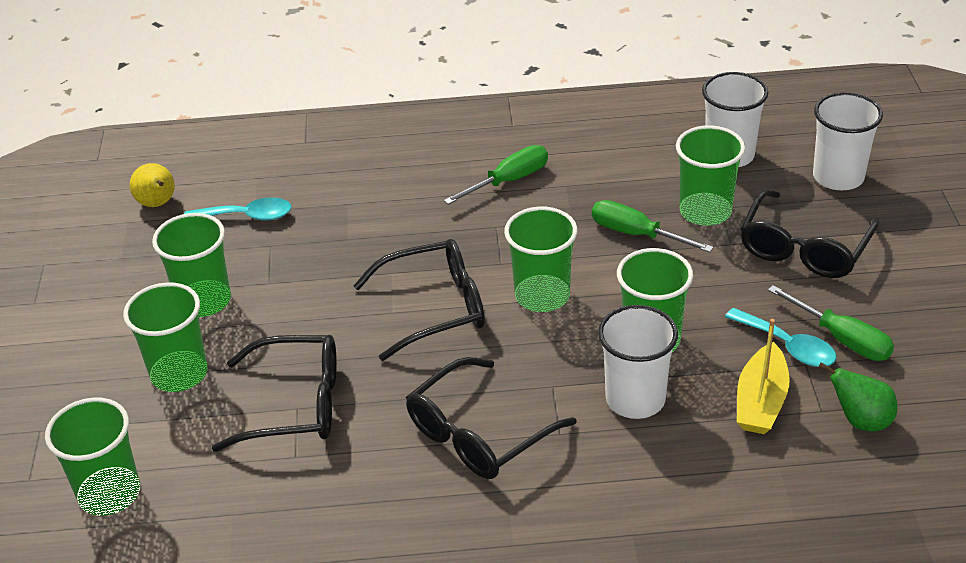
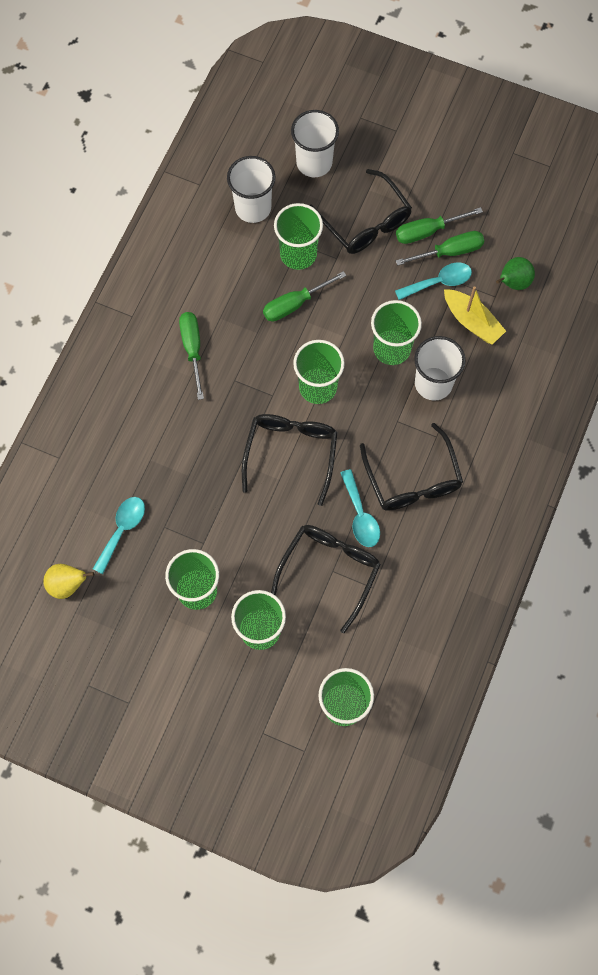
camera: 65 degrees left, 30 degrees up
none -> turquoise spoon [341,469,380,547]
none -> green screwdriver [396,207,483,244]

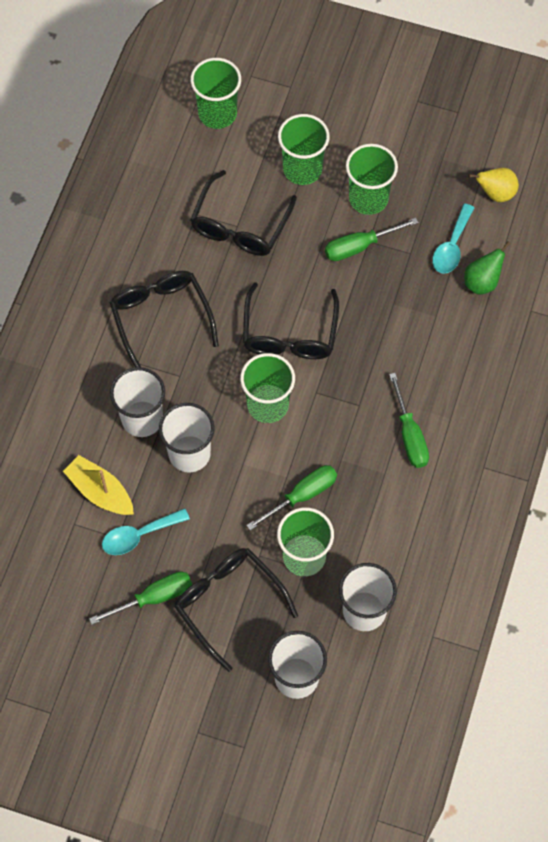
camera: 175 degrees right, 5 degrees down
turquoise spoon [341,469,380,547] -> none
green cup [371,300,422,365] -> white cup [159,403,215,472]
green screwdriver [396,231,484,266] -> green screwdriver moved to [325,218,418,261]
green pear [496,257,535,290] -> green pear moved to [464,241,511,294]

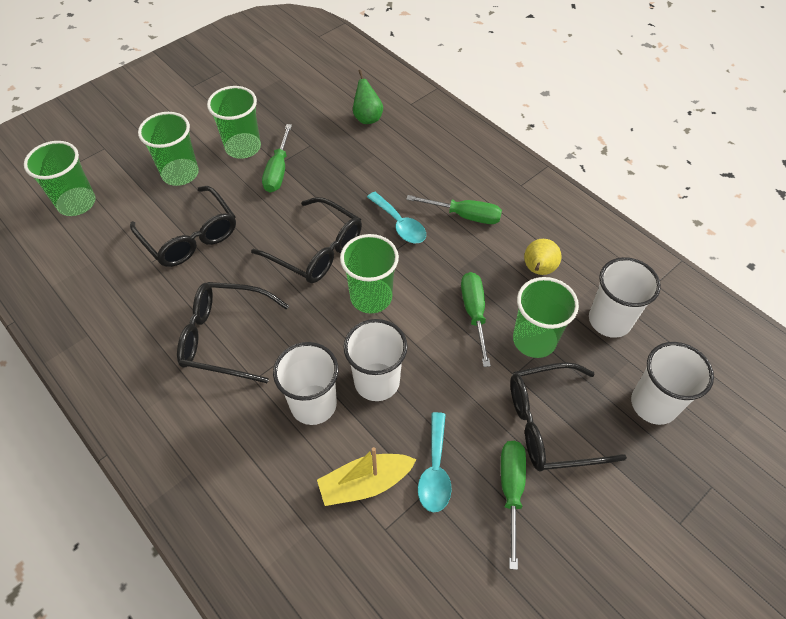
camera: 60 degrees left, 10 degrees down
turquoise spoon [432,203,474,274] -> turquoise spoon moved to [367,192,426,243]
yellow pear [468,168,519,202] -> yellow pear moved to [524,239,561,275]

